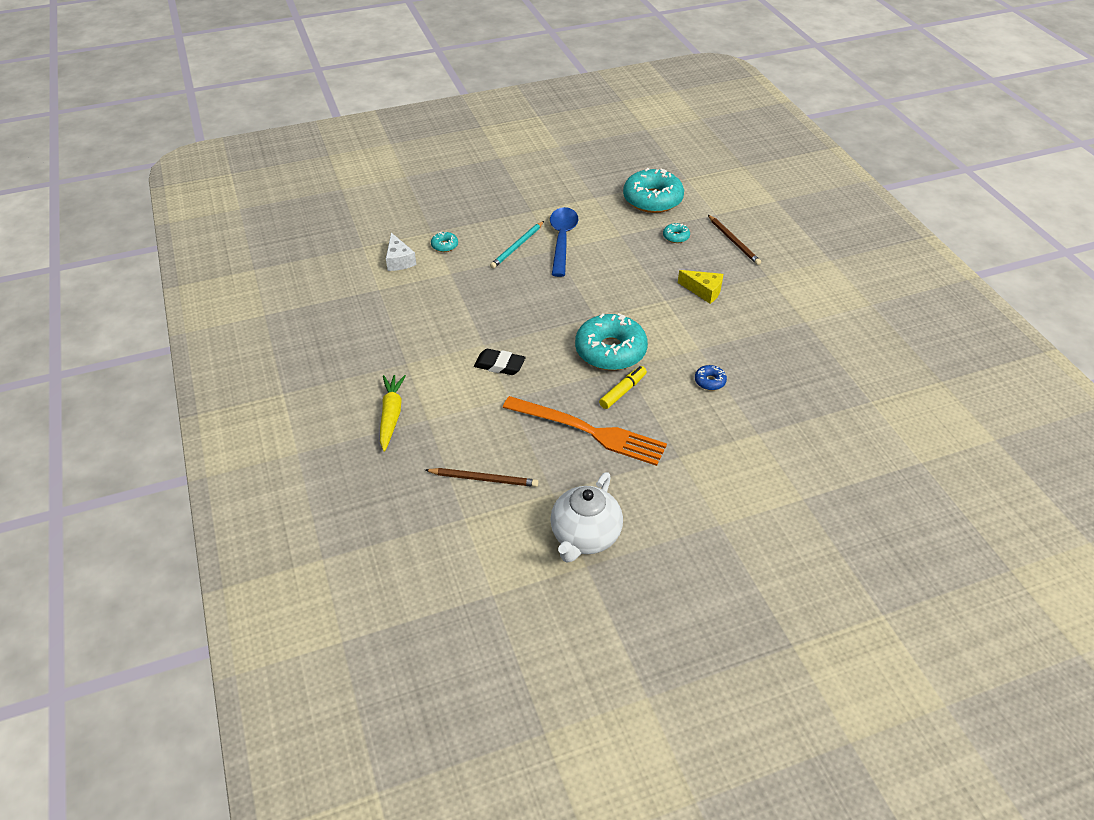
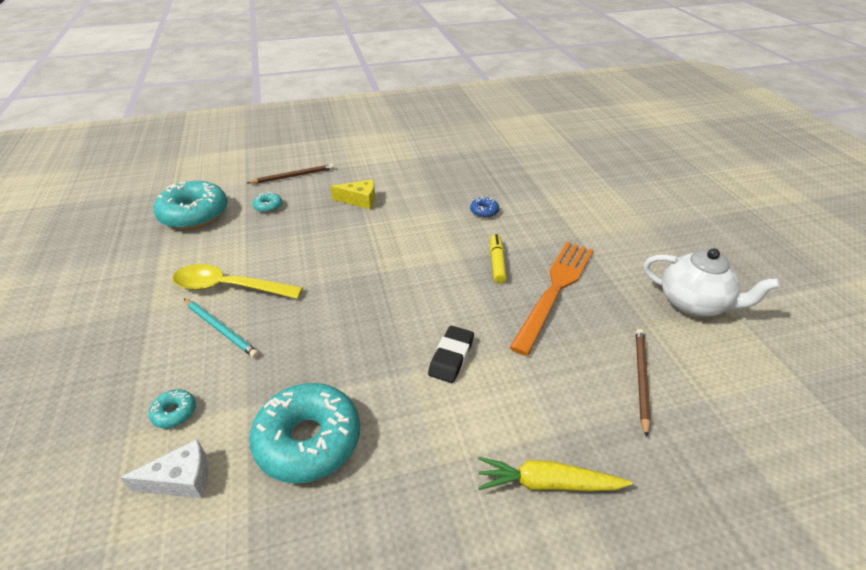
camera: 85 degrees left, 5 degrees down
blue spoon [550,207,578,277] -> yellow spoon [173,264,303,299]
turquoise donut [575,313,648,370] -> turquoise donut moved to [250,383,360,483]
yellow marker [599,366,647,409] -> yellow marker turned 45 degrees clockwise [490,234,507,284]
yellow cheese [678,270,723,304] -> yellow cheese turned 60 degrees clockwise [331,180,375,209]

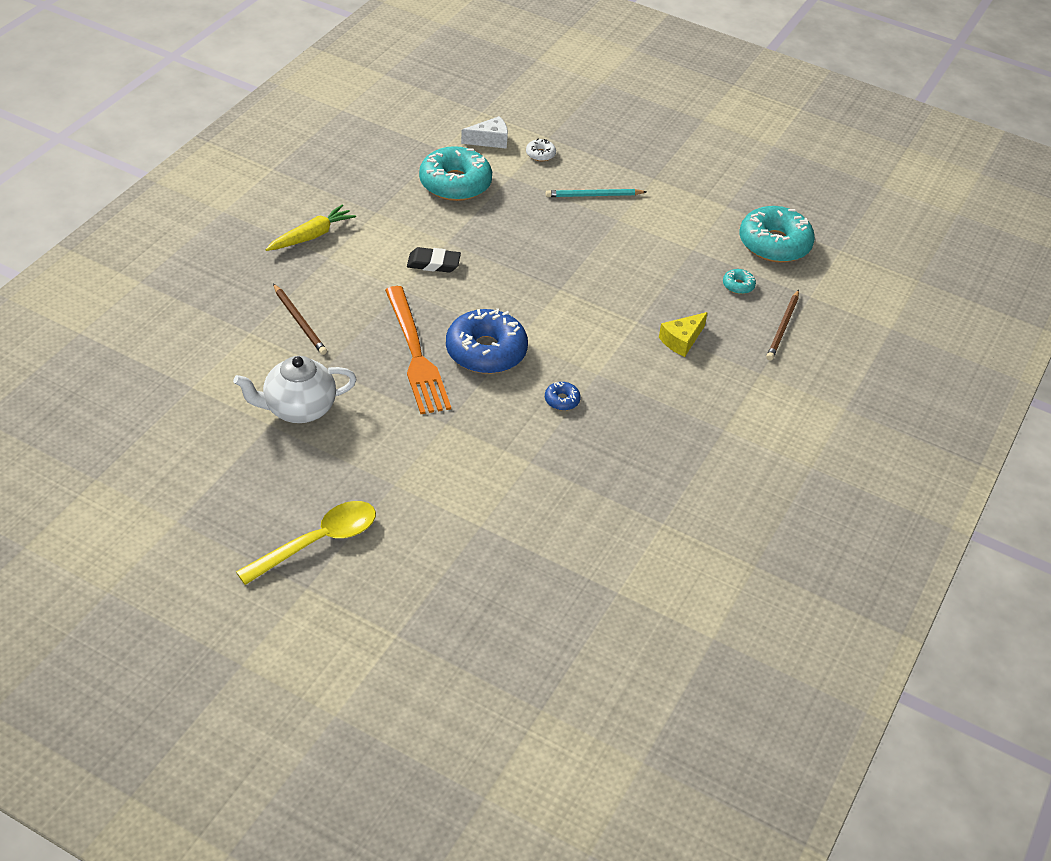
camera: 130 degrees right, 5 degrees up
white cheese [120,439,208,498] -> white cheese turned 135 degrees counterclockwise [461,116,508,149]
turquoise donut [149,389,196,428] -> white donut [526,139,556,161]
yellow spoon [173,264,303,299] -> yellow spoon moved to [236,501,376,585]
black eraser [428,326,474,383] -> black eraser turned 60 degrees counterclockwise [407,247,461,272]
yellow marker [490,234,507,284] -> blue donut [446,308,528,374]

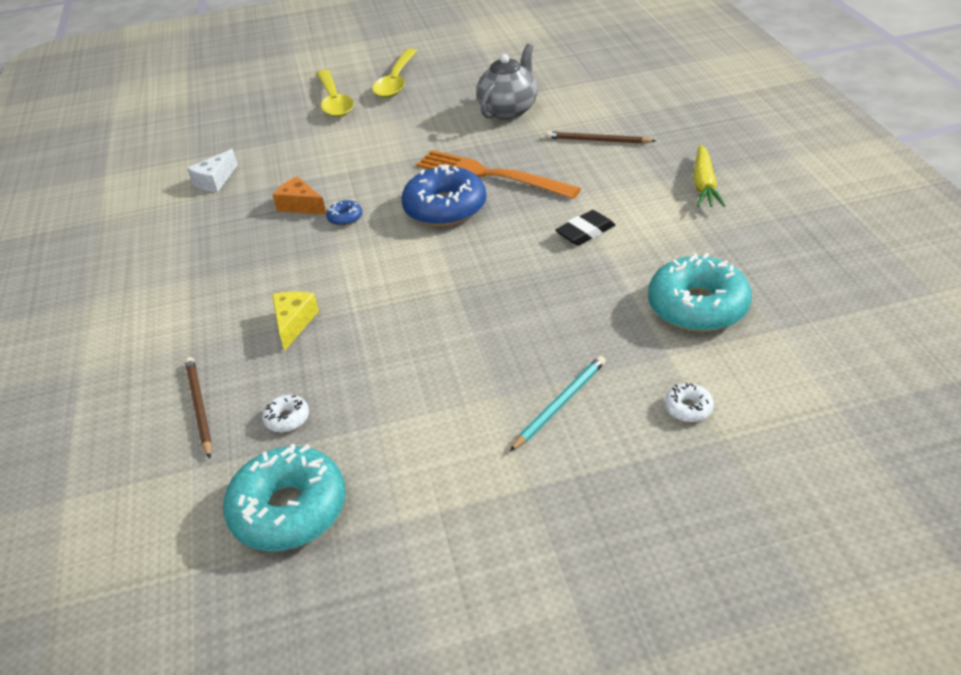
camera: 145 degrees right, 5 degrees down
white teapot [233,356,357,423] -> grey teapot [476,44,537,120]
white cheese [461,116,508,149] -> white cheese moved to [187,149,238,192]
turquoise donut [723,269,756,294] -> white donut [262,395,309,433]
none -> orange cheese [273,176,326,215]
none -> yellow spoon [316,69,354,117]

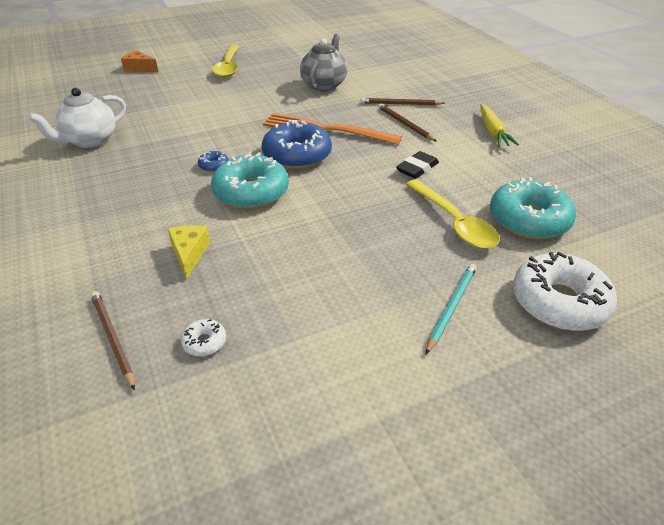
camera: 15 degrees left, 0 degrees up
white cheese [187,149,238,192] -> white teapot [28,88,126,148]
turquoise donut [223,444,346,551] -> turquoise donut moved to [211,152,289,209]
orange cheese [273,176,326,215] -> orange cheese moved to [121,50,158,72]
yellow spoon [316,69,354,117] -> yellow spoon moved to [406,179,500,249]
white donut [664,383,714,422] -> white donut [513,252,617,331], size x2.34
none -> brown pencil [378,103,437,142]

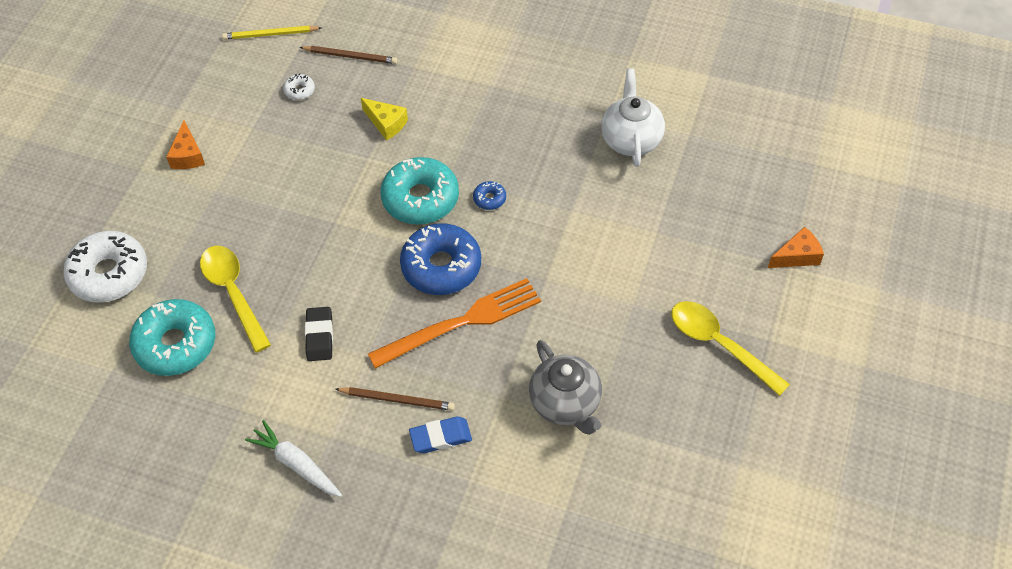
camera: 135 degrees right, 15 degrees up
brown pencil [360,98,444,105] -> blue eraser [409,416,472,453]
yellow spoon [406,179,500,249] -> yellow spoon turned 45 degrees clockwise [200,246,271,353]
turquoise pencil [426,264,477,354] -> none
yellow carrot [480,104,519,147] -> white carrot [245,420,342,497]
none -> orange cheese [166,120,205,169]
none -> yellow pencil [222,26,322,40]

